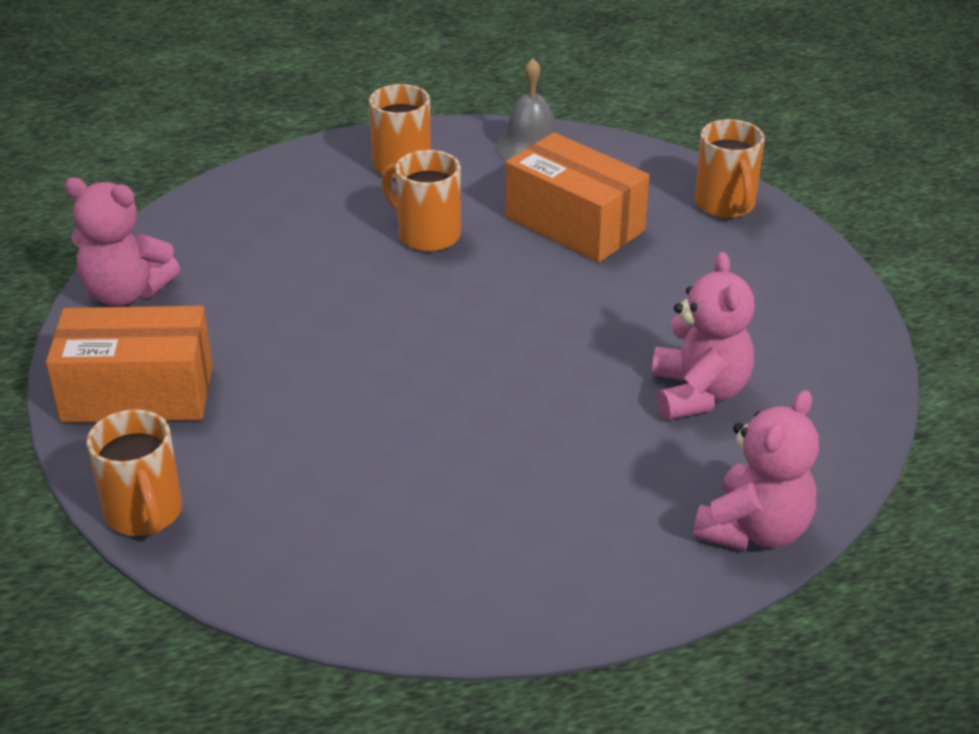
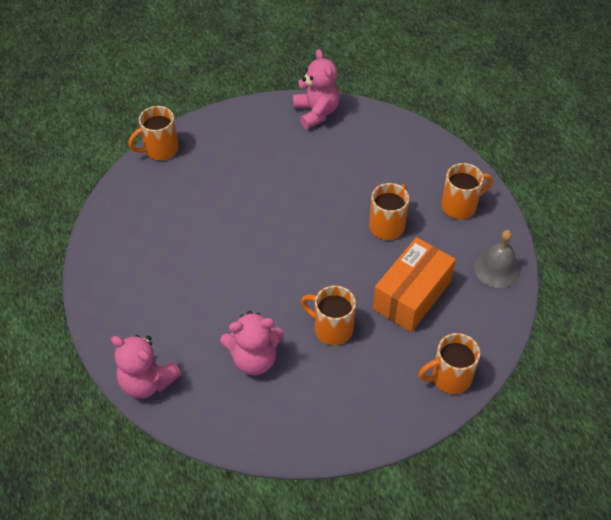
camera: 85 degrees right, 15 degrees up
orange box [46,306,213,422] -> none
pink teddy bear [64,177,180,306] -> pink teddy bear turned 150 degrees clockwise [293,49,340,129]
none -> orange mug [301,285,356,345]

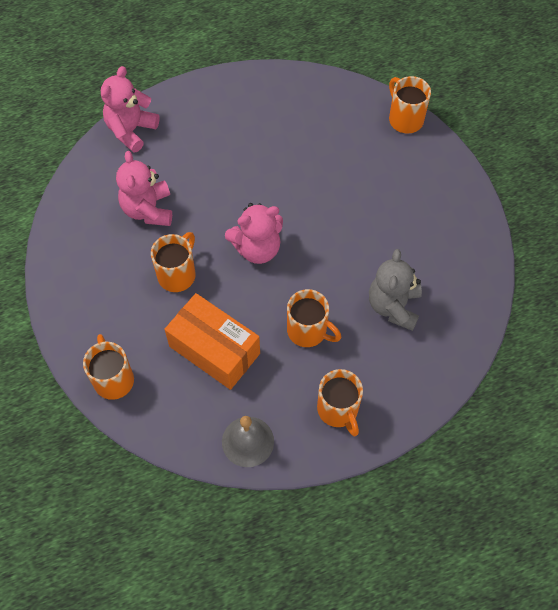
camera: 90 degrees right, 10 degrees up
pink teddy bear [293,49,340,129] -> pink teddy bear moved to [225,203,283,264]
none -> grey teddy bear [369,249,422,331]

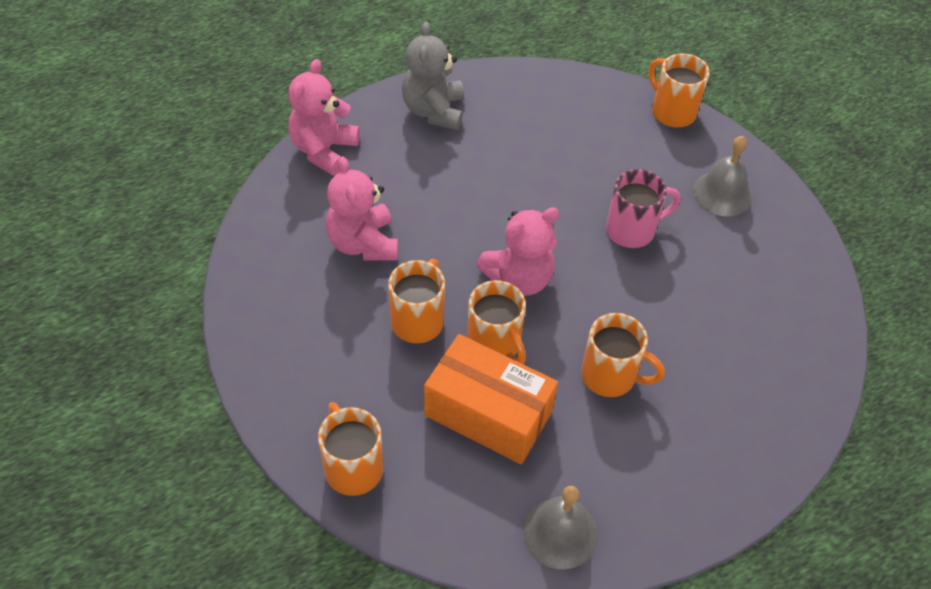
camera: 10 degrees left, 10 degrees down
orange mug [317,369,363,436] -> orange mug moved to [467,280,526,364]
grey teddy bear [369,249,422,331] -> grey teddy bear moved to [402,22,464,130]
none -> pink mug [606,169,681,248]
none -> grey bell [693,136,752,216]

